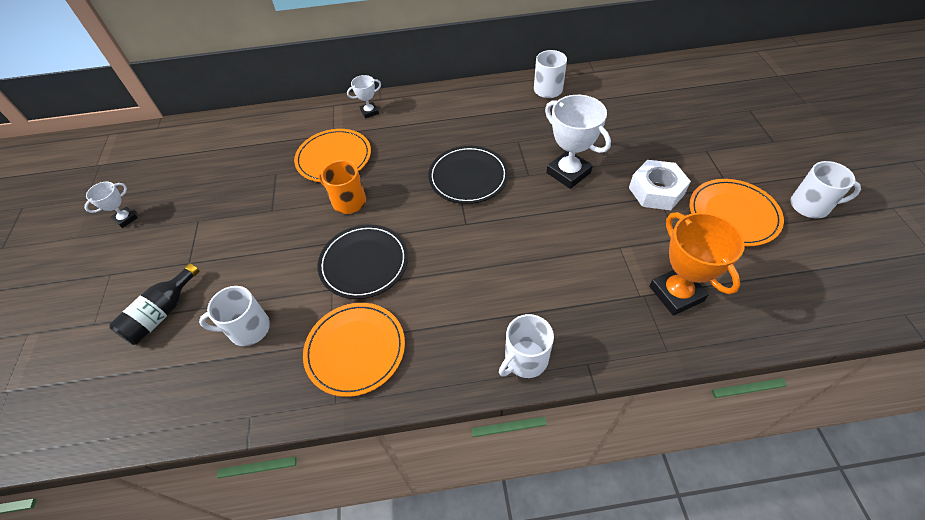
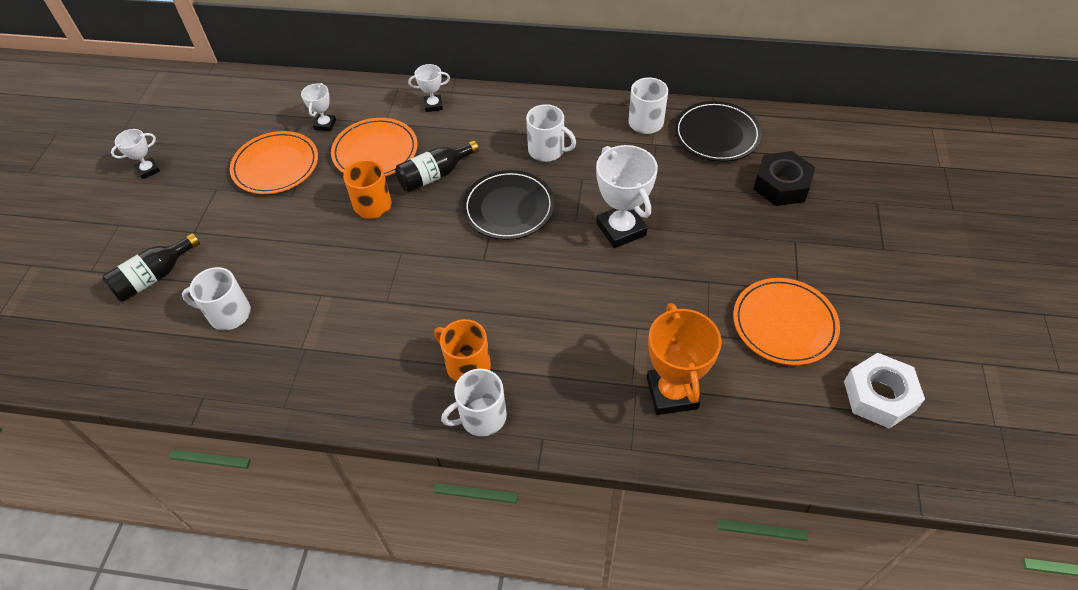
camera: 15 degrees right, 0 degrees up
orange plate [303,303,405,397] -> orange plate moved to [230,131,318,194]
black plate [318,224,408,299] -> black plate moved to [674,101,762,162]
white nut [629,160,691,210] -> white nut moved to [844,353,925,429]
white mug [790,161,861,218] -> white mug moved to [526,104,576,162]
none -> white trophy [301,83,336,131]
none -> black bottle [395,140,479,192]
none -> orange mug [434,319,491,383]
none -> black nut [753,151,815,206]

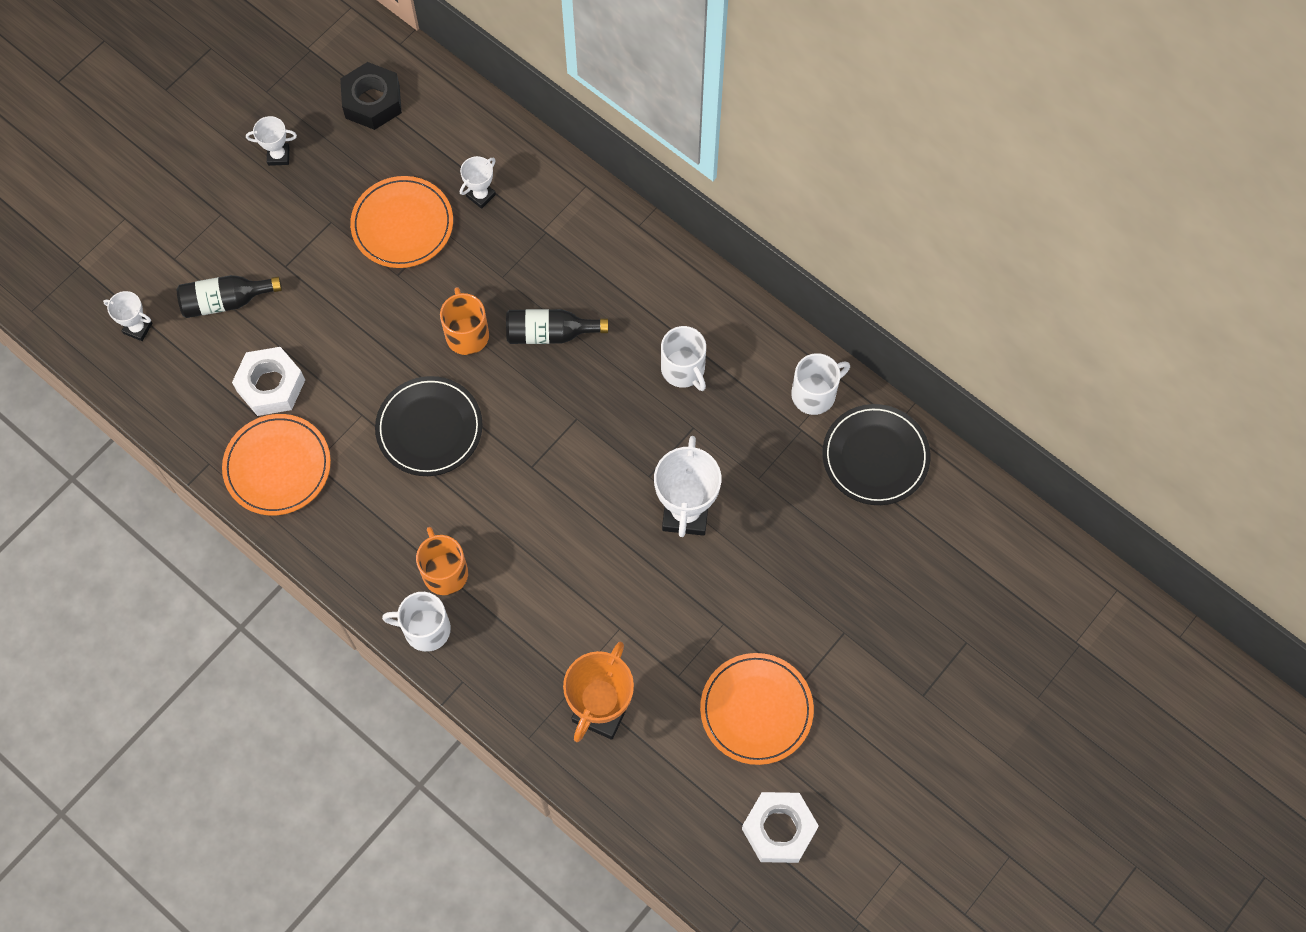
camera: 30 degrees right, 15 degrees up
white mug [182,267,251,331] -> white nut [232,347,305,416]
orange plate [331,118,418,177] -> orange plate moved to [222,414,331,515]
white trophy [408,64,450,112] -> white trophy moved to [103,291,152,341]
black plate [463,170,555,240] -> black plate moved to [375,376,483,476]
black nut [753,151,815,206] -> black nut moved to [340,62,402,130]

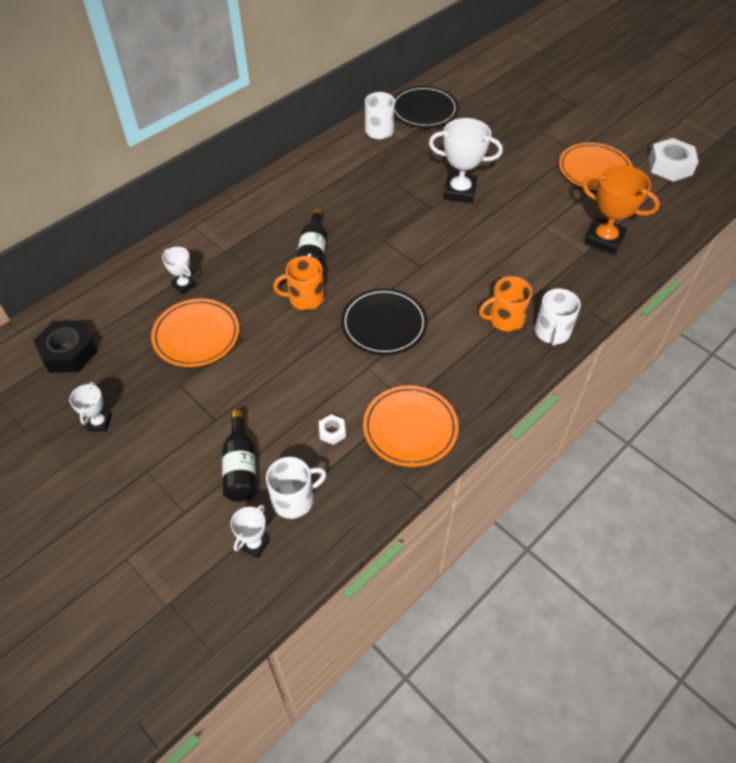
camera: 85 degrees left, 15 degrees down
white nut [232,347,305,416] -> white nut [319,414,346,445], size x0.48
white mug [661,326,706,391] -> white mug moved to [266,457,327,519]

